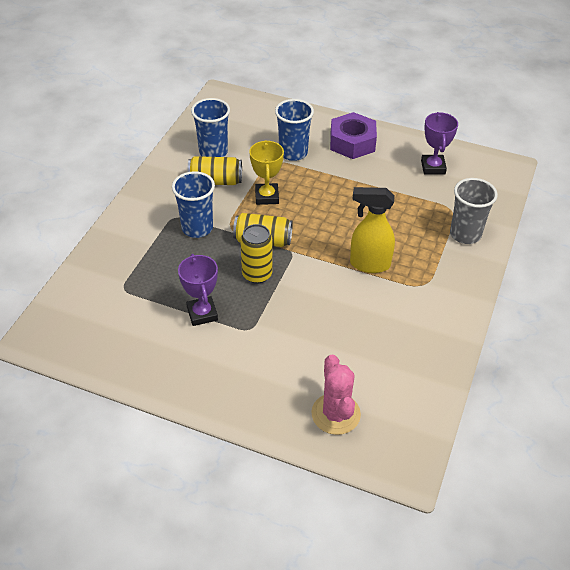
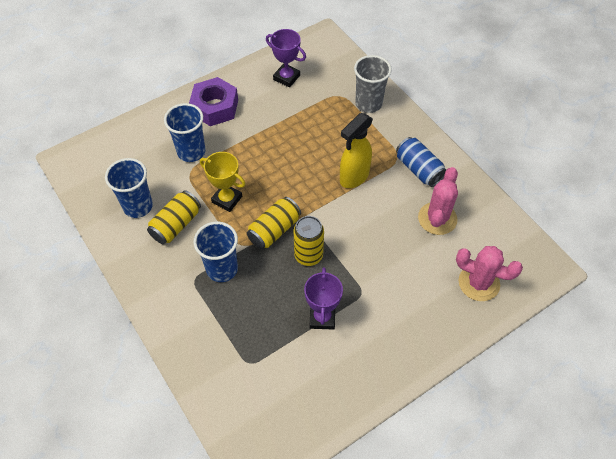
camera: 55 degrees left, 10 degrees up
purple trophy [178,254,218,326] -> purple trophy turned 75 degrees clockwise [304,267,343,330]
none -> blue can [396,137,446,187]
none -> pink cactus [418,167,458,235]

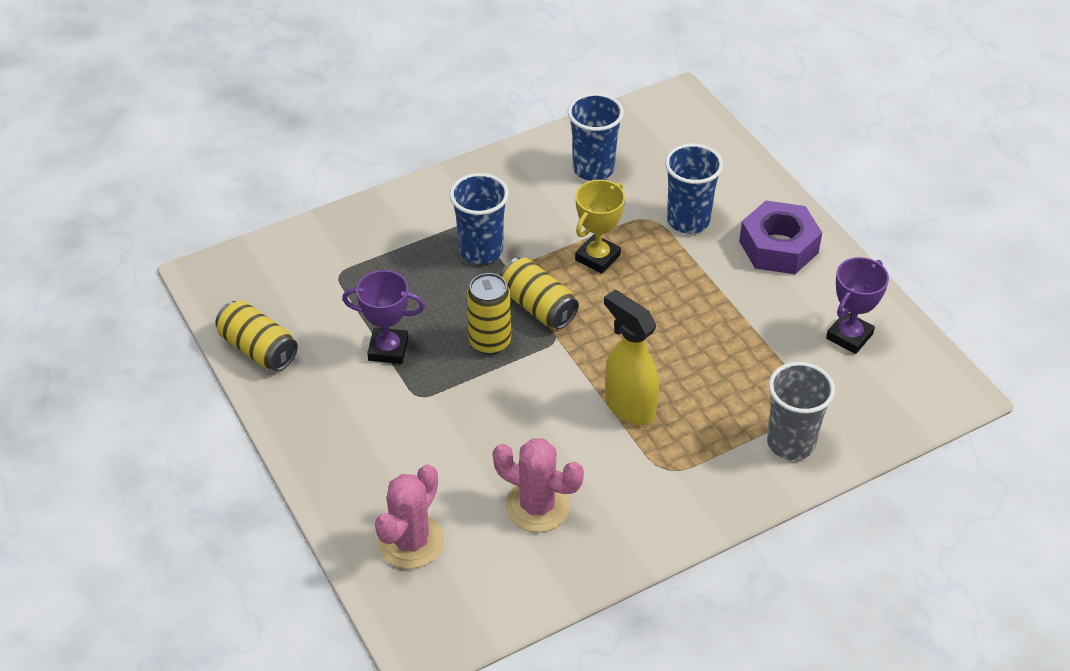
camera: 95 degrees right, 10 degrees down
yellow can [147,190,201,244] -> yellow can moved to [215,300,298,371]
blue can [396,137,446,187] -> none

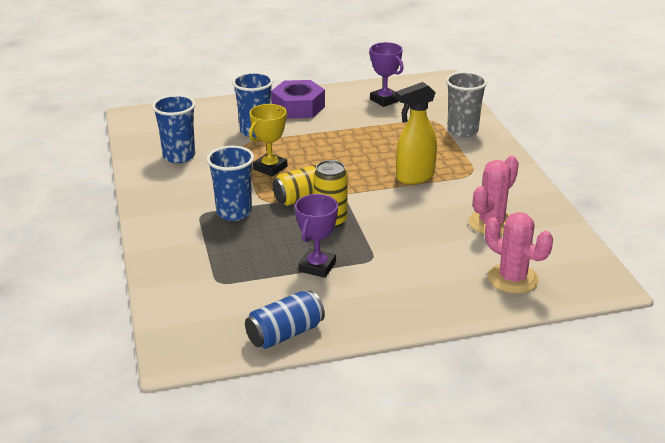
camera: 75 degrees left, 15 degrees down
yellow can [215,300,298,371] -> blue can [245,291,325,349]
yellow trophy [575,180,625,274] -> yellow trophy turned 75 degrees clockwise [249,104,287,176]

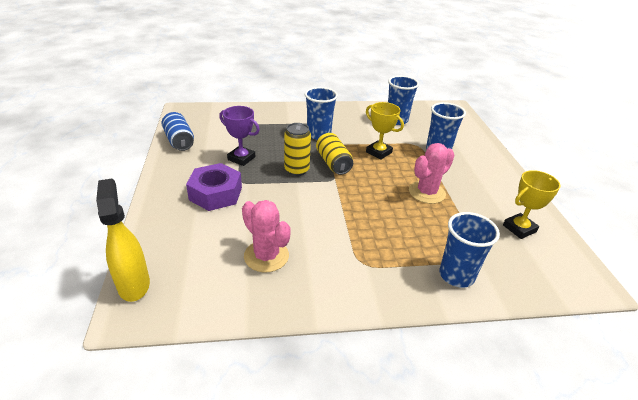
camera: 95 degrees right, 5 degrees up
purple nut [271,80,325,119] -> purple nut moved to [186,163,242,211]
purple trophy [369,42,404,107] -> yellow trophy [503,170,561,239]
yellow spray bottle [395,82,437,184] -> yellow spray bottle moved to [96,179,150,302]
grey cup [446,71,487,137] -> blue cup [440,212,500,288]
pink cactus [485,212,553,294] -> pink cactus moved to [409,143,455,204]

